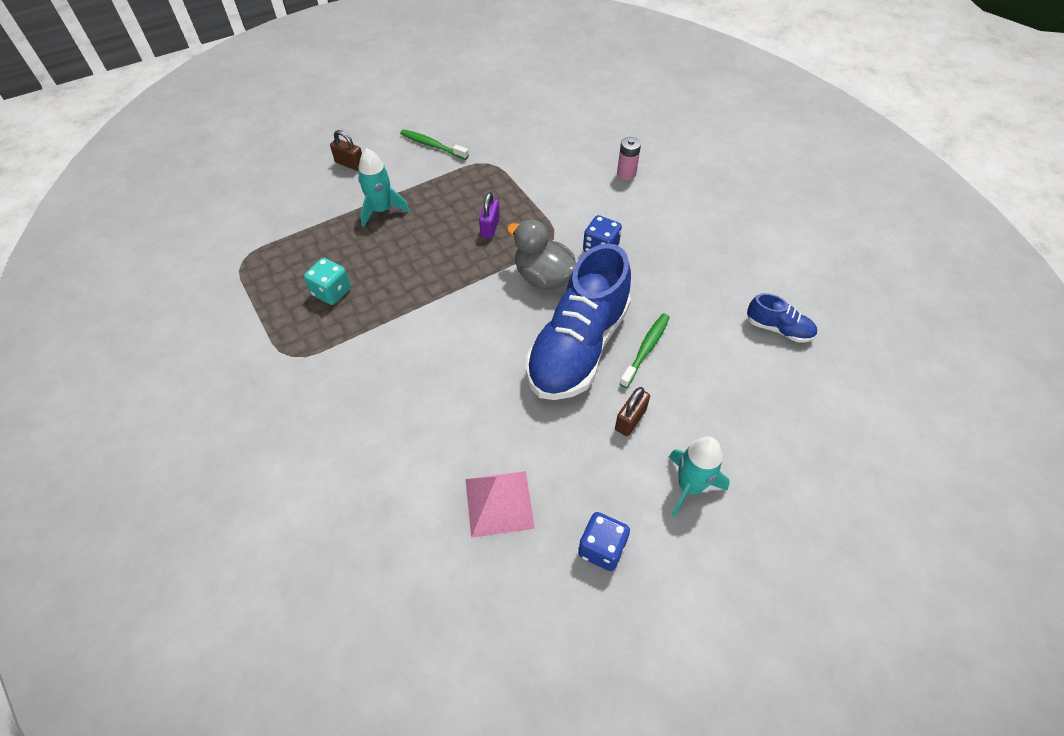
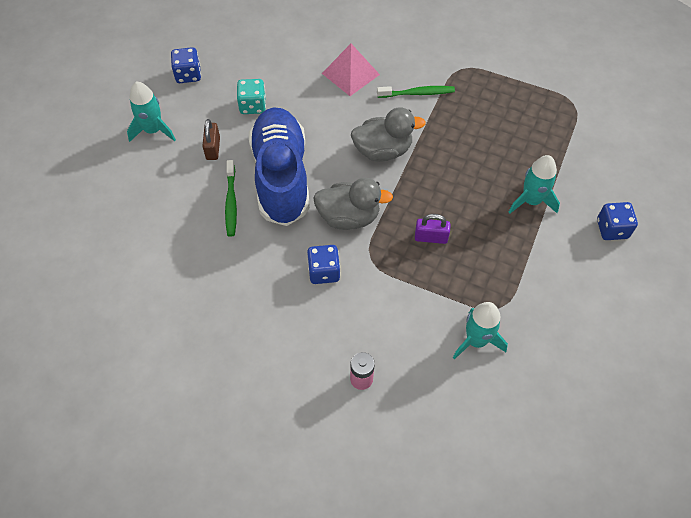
camera: 145 degrees right, 5 degrees up
turquoise dice [304,258,351,305] -> turquoise dice moved to [237,79,266,114]
brown padlock [330,130,362,171] -> blue dice [597,202,638,240]
green toothbrush [400,129,469,160] -> green toothbrush moved to [377,86,455,98]
pink pyramid [465,471,535,538] -> pink pyramid moved to [322,44,380,96]
purple padlock [479,192,500,238] -> purple padlock turned 60 degrees counterclockwise [415,214,451,244]
blue shoe [747,293,817,343] -> none
none -> grey duck [351,108,426,162]
none -> turquoise rocket [453,302,508,360]

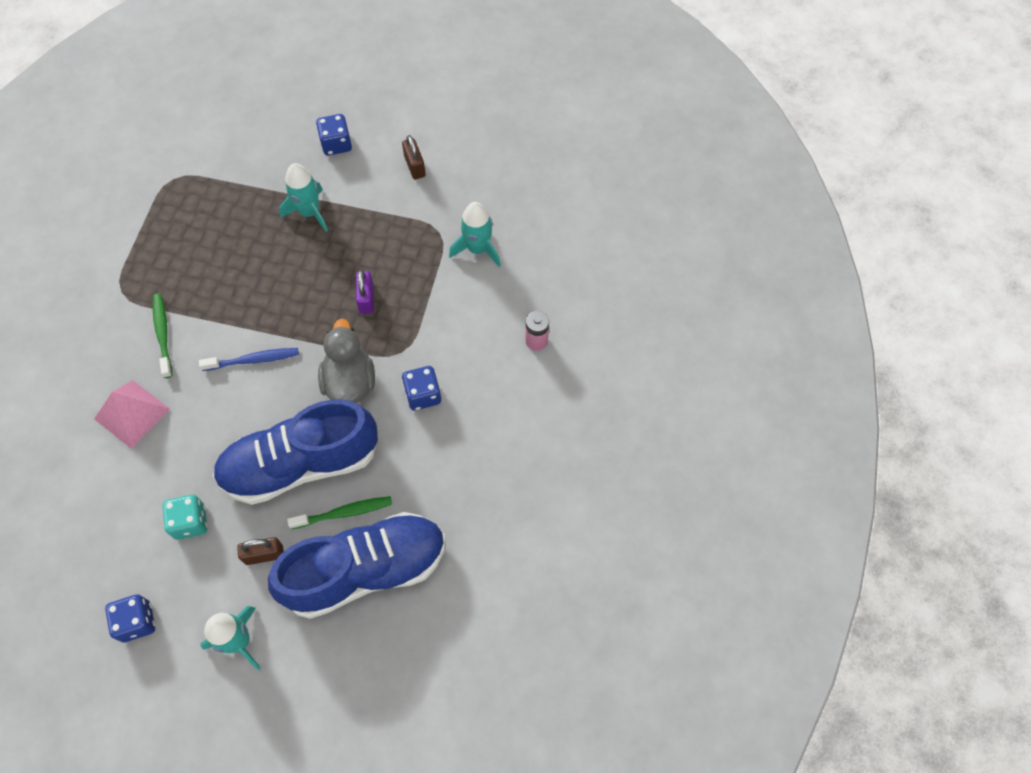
camera: 100 degrees left, 5 degrees up
grey duck [351,108,426,162] -> blue toothbrush [199,348,299,371]
none -> blue shoe [268,512,446,619]
none -> brown padlock [402,135,426,179]

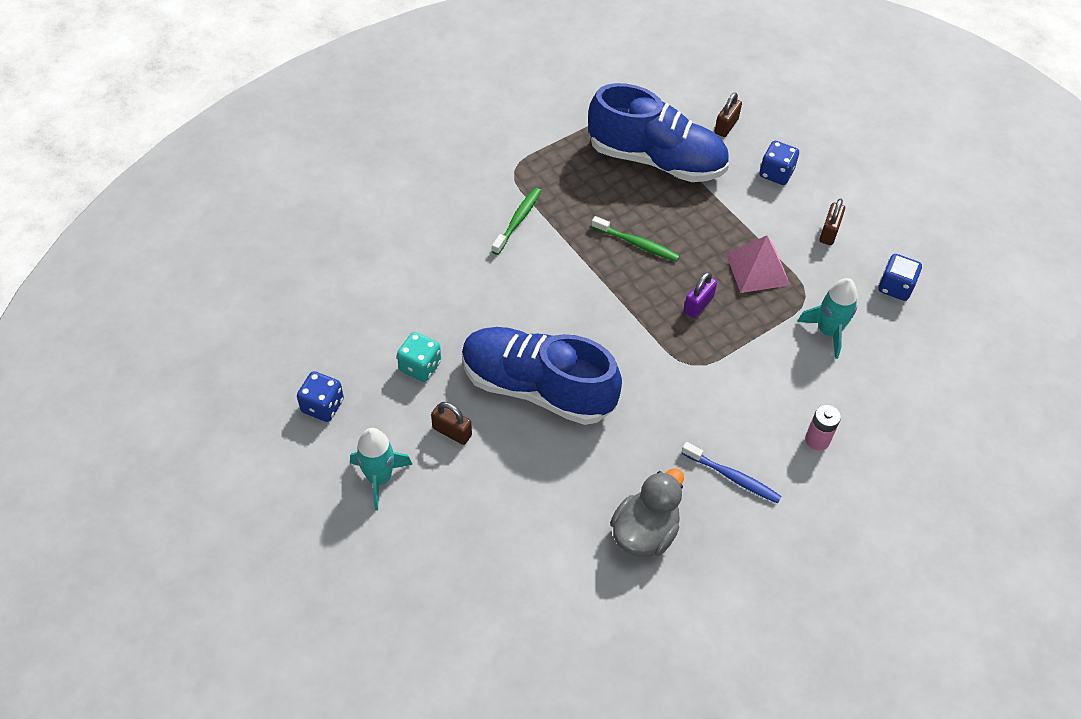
camera: 40 degrees right, 10 degrees down
pink pyramid [94,380,170,449] -> pink pyramid moved to [726,236,790,293]
blue toothbrush [199,348,299,371] -> blue toothbrush moved to [681,442,782,504]
blue shoe [268,512,446,619] -> blue shoe moved to [588,83,729,182]
turquoise rocket [279,163,328,232] -> none
green toothbrush [287,496,392,529] -> green toothbrush moved to [592,216,680,262]
grey duck [318,319,375,403] -> grey duck moved to [610,468,684,557]
blue dice [402,366,441,411] -> blue dice moved to [878,254,922,301]
none -> brown padlock [714,92,742,137]

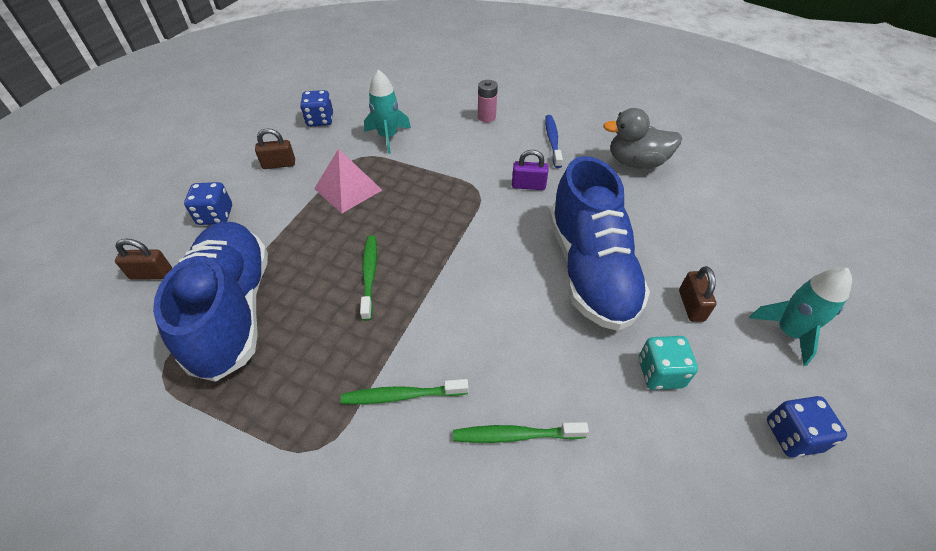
camera: 120 degrees left, 5 degrees down
purple padlock [684,272,717,318] -> purple padlock moved to [512,150,548,190]
none -> green toothbrush [453,422,589,443]

